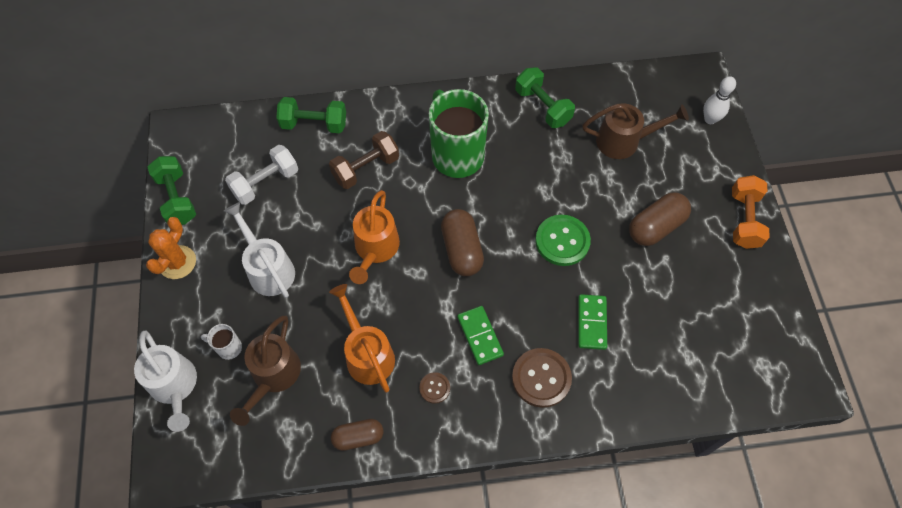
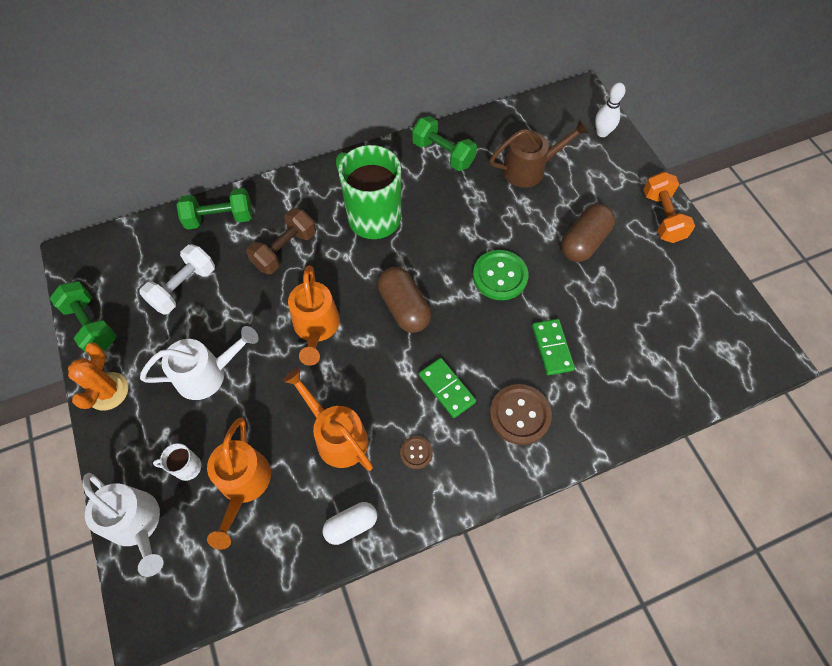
camera: 15 degrees left, 0 degrees up
white watering can [224,202,295,298] -> white watering can turned 120 degrees clockwise [140,326,259,400]
brown watering can [230,315,301,426] -> orange watering can [207,417,271,550]
brown capsule [331,419,383,451] -> white capsule [323,502,377,545]

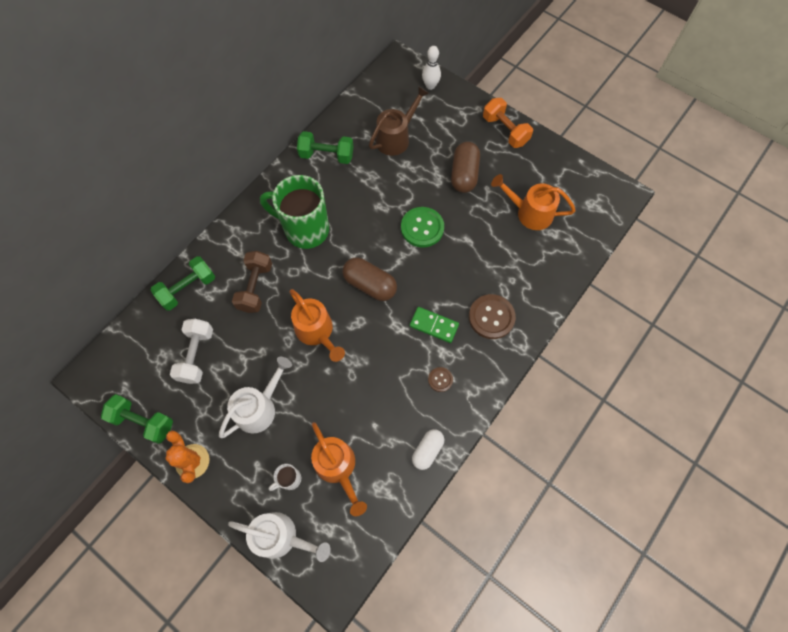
camera: 30 degrees left, 5 degrees up
orange watering can [283,368,373,471] -> orange watering can moved to [491,174,576,230]
green domino [532,319,575,375] -> none

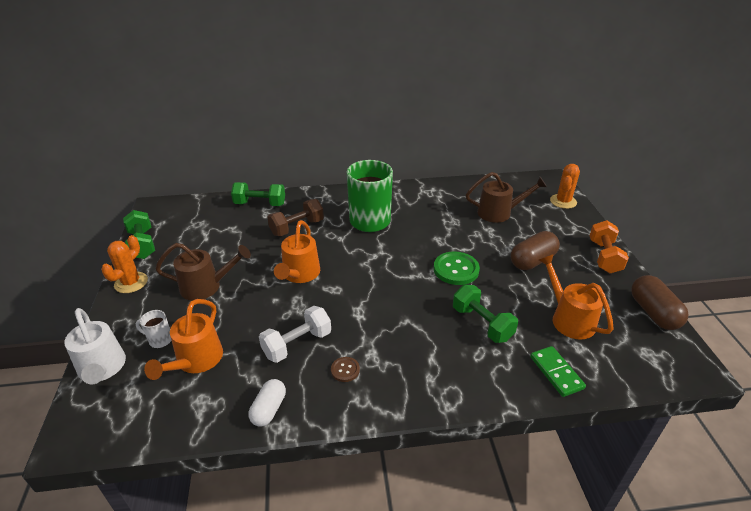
camera: 45 degrees right, 30 degrees down
white dumbbell [170,319,213,384] -> white dumbbell moved to [259,306,331,363]
white watering can [219,357,292,438] -> brown watering can [156,243,251,301]
green dumbbell [297,131,354,164] -> green dumbbell moved to [453,285,518,343]
brown capsule [342,258,397,301] -> brown capsule moved to [631,275,689,330]
green domino [410,307,459,343] -> green domino moved to [530,346,586,397]
white capsule [412,429,444,470] -> white capsule turned 60 degrees counterclockwise [249,379,286,427]
white bowling pin [422,46,441,90] -> orange cactus [550,164,580,209]
brown button [469,294,516,339] -> none

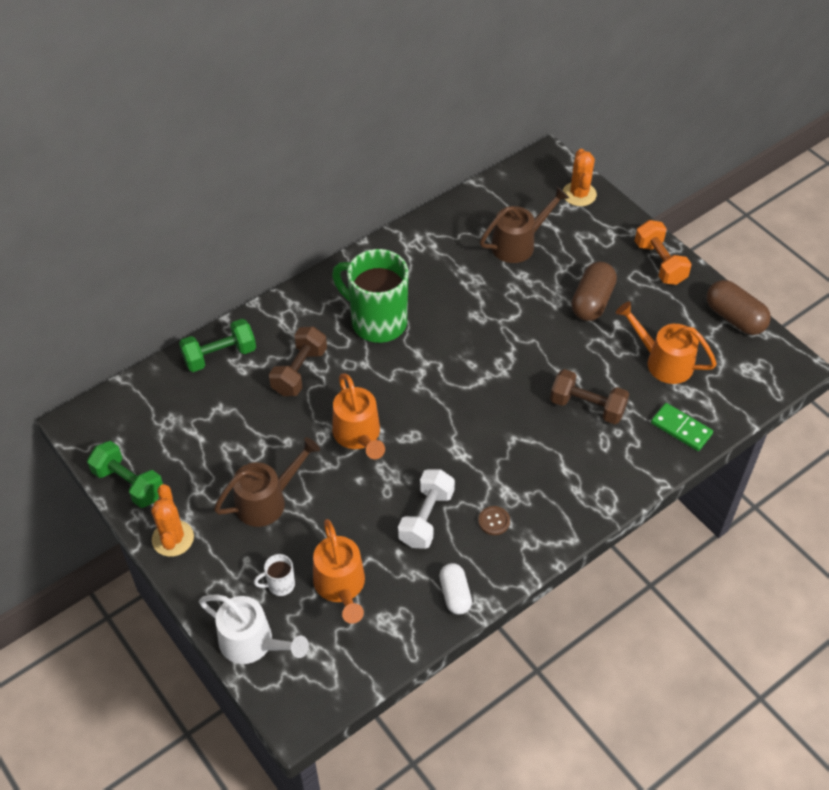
camera: 30 degrees left, 15 degrees up
green button [434,251,480,285] -> none
green dumbbell [453,285,518,343] -> brown dumbbell [550,369,629,424]

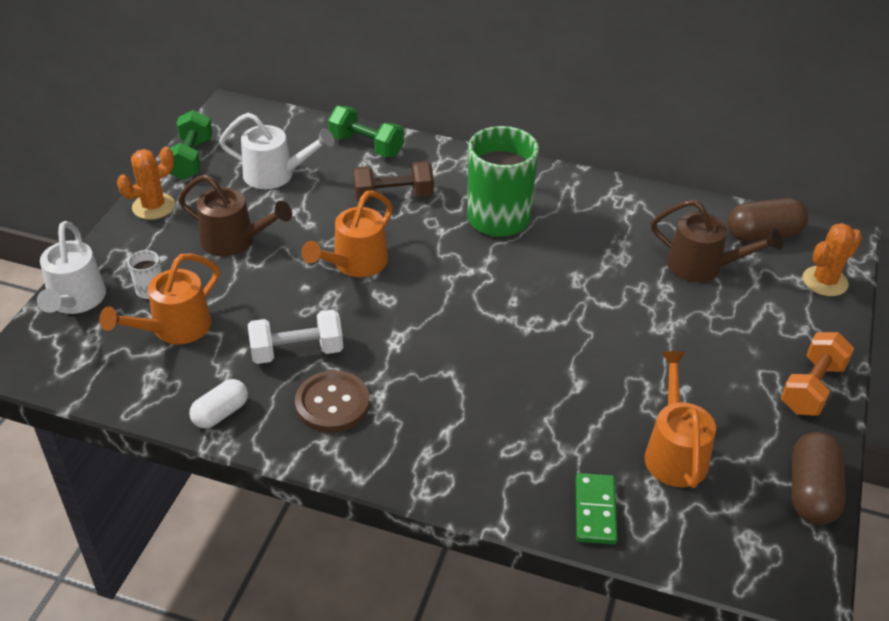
camera: 55 degrees right, 10 degrees down
brown button [478,506,510,535] -> brown button [295,370,370,433], size x1.92
brown dumbbell [550,369,629,424] -> none
brown capsule [571,262,617,321] -> brown capsule moved to [727,198,808,242]
none -> white watering can [219,113,335,189]

